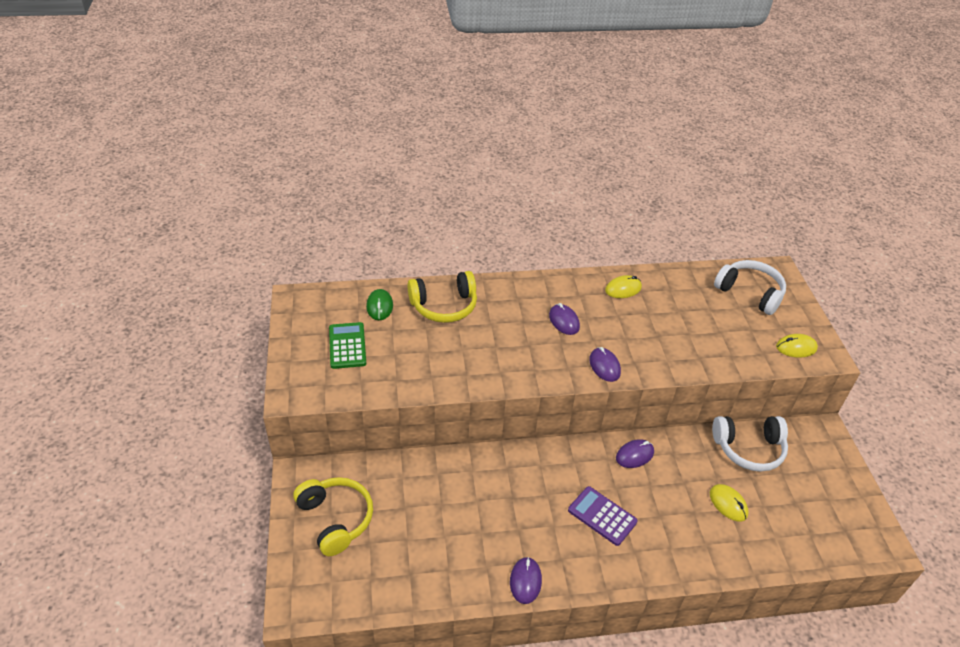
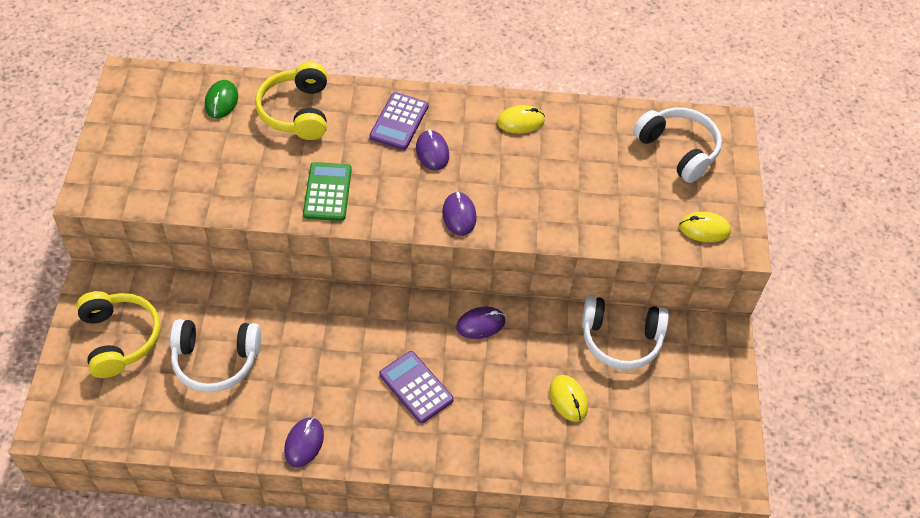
camera: 10 degrees right, 10 degrees up
green calculator [329,322,366,369] -> green calculator moved to [303,162,352,221]
yellow headphones [408,271,477,323] -> yellow headphones turned 90 degrees clockwise [255,62,327,140]
none -> white headphones [170,319,261,392]
none -> purple calculator [369,92,429,150]

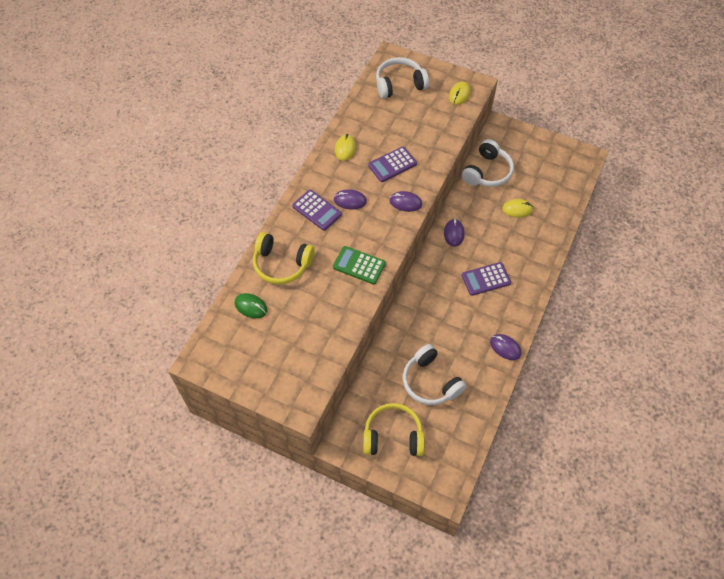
camera: 65 degrees left, 5 degrees up
white headphones [170,319,261,392] -> white headphones turned 120 degrees clockwise [403,344,466,405]
none -> purple calculator [368,146,417,182]

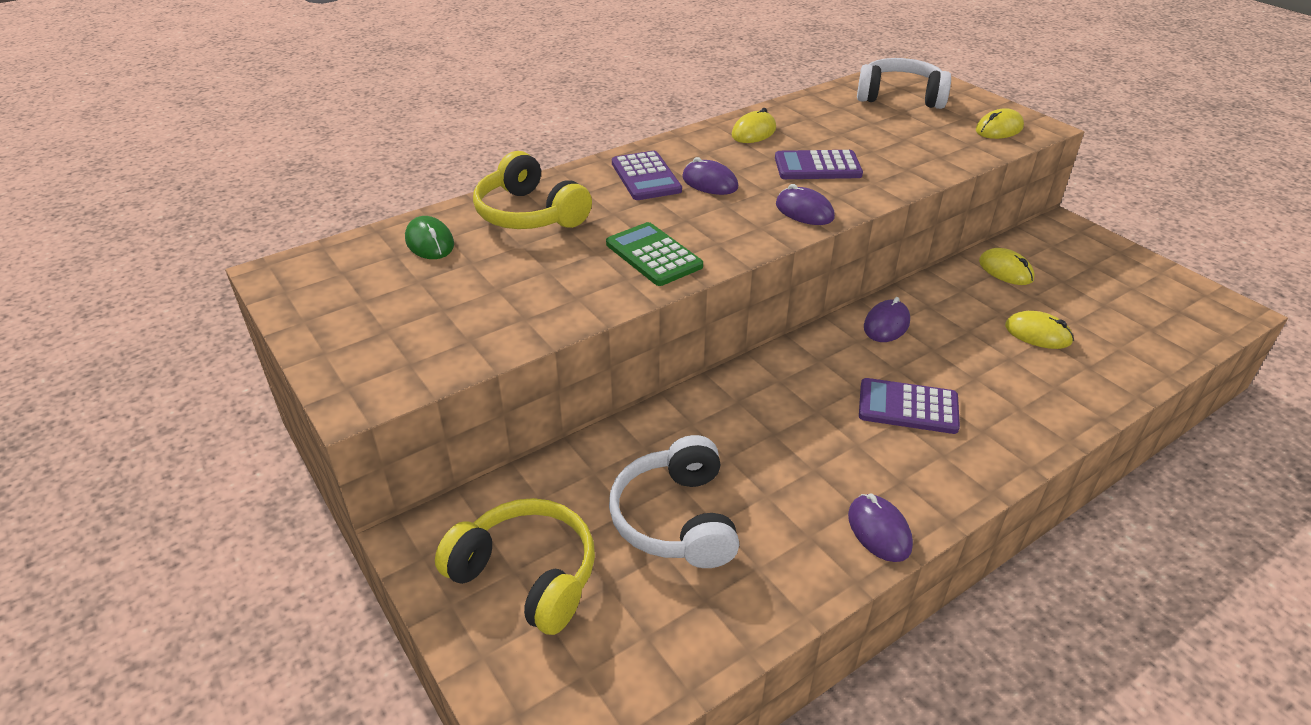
camera: 30 degrees right, 20 degrees down
white headphones [462,139,514,187] -> yellow mouse [979,248,1035,285]

